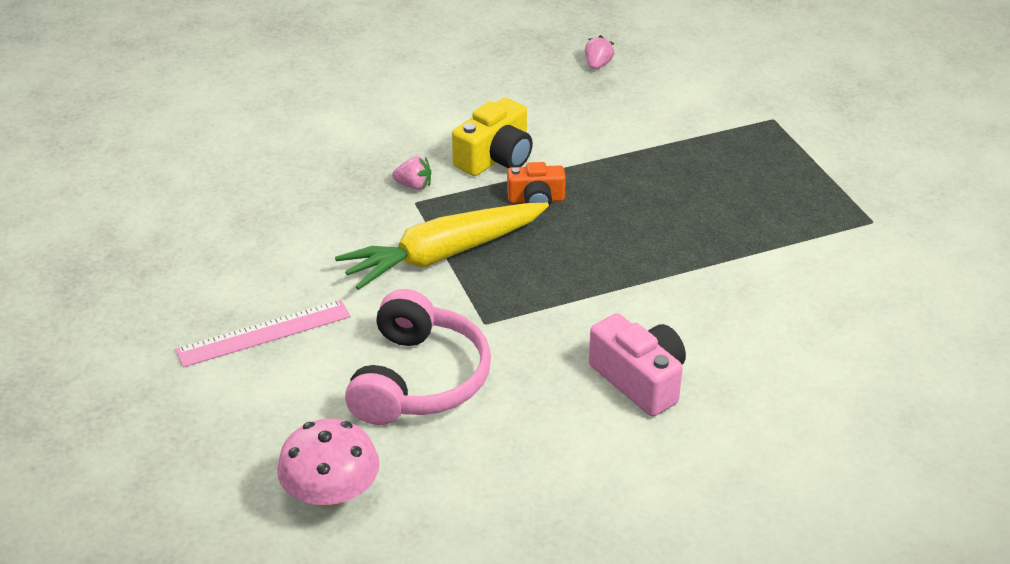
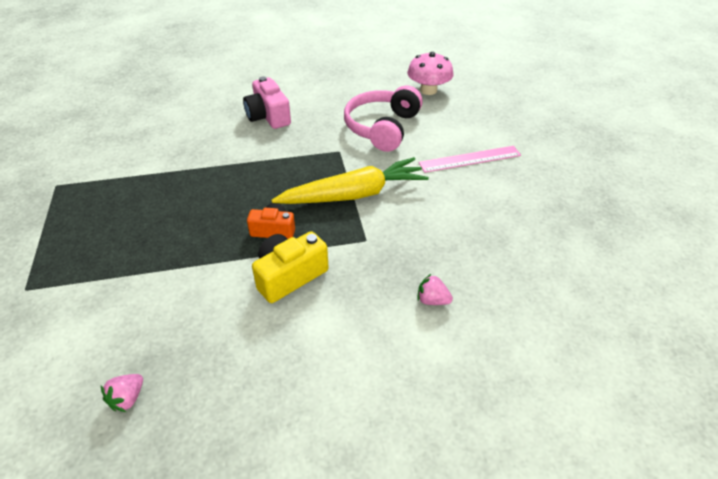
camera: 170 degrees left, 5 degrees up
pink strawberry [392,156,431,190] -> pink strawberry moved to [417,274,453,305]

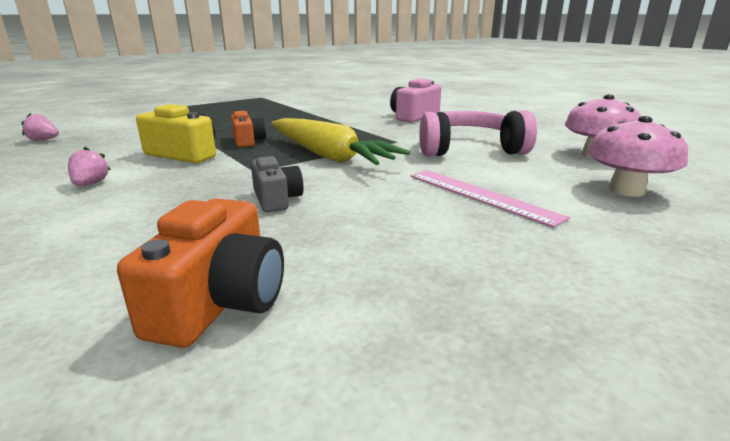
camera: 65 degrees right, 20 degrees down
pink strawberry [417,274,453,305] -> pink strawberry moved to [68,147,111,186]
none -> orange camera [117,199,284,348]
none -> grey camera [251,156,303,212]
none -> pink mushroom [588,116,688,197]

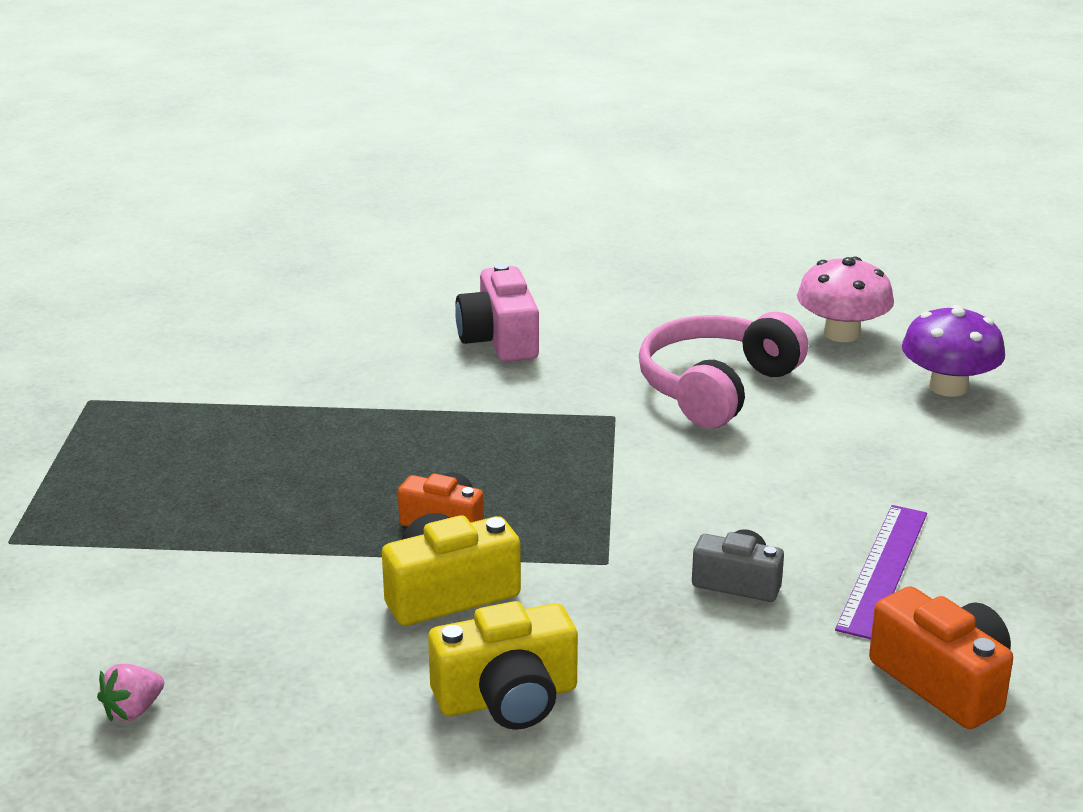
camera: 50 degrees left, 5 degrees up
pink strawberry [68,147,111,186] -> yellow camera [428,601,578,730]
yellow carrot [271,118,410,165] -> none
pink ruler [410,170,570,228] -> none
pink mushroom [588,116,688,197] -> purple mushroom [902,305,1005,397]
none -> purple ruler [835,505,927,639]

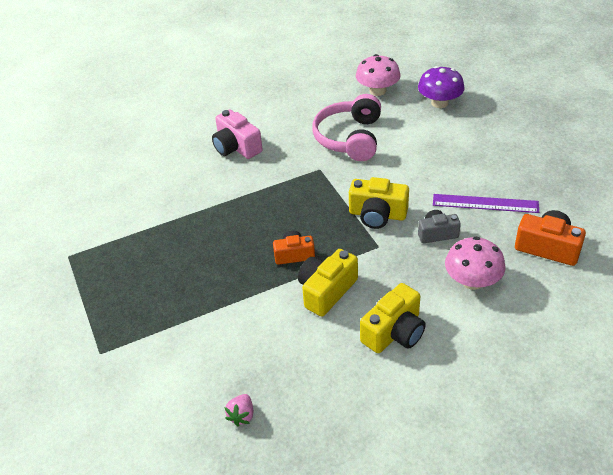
camera: 25 degrees left, 15 degrees up
purple ruler [835,505,927,639] -> purple ruler turned 75 degrees counterclockwise [433,194,539,213]
none -> yellow camera [349,177,409,229]
none -> pink mushroom [445,236,505,290]

